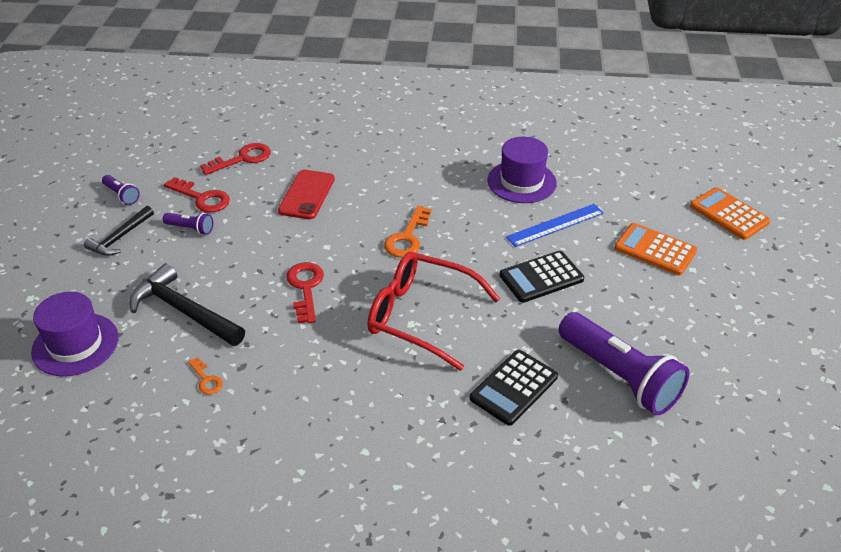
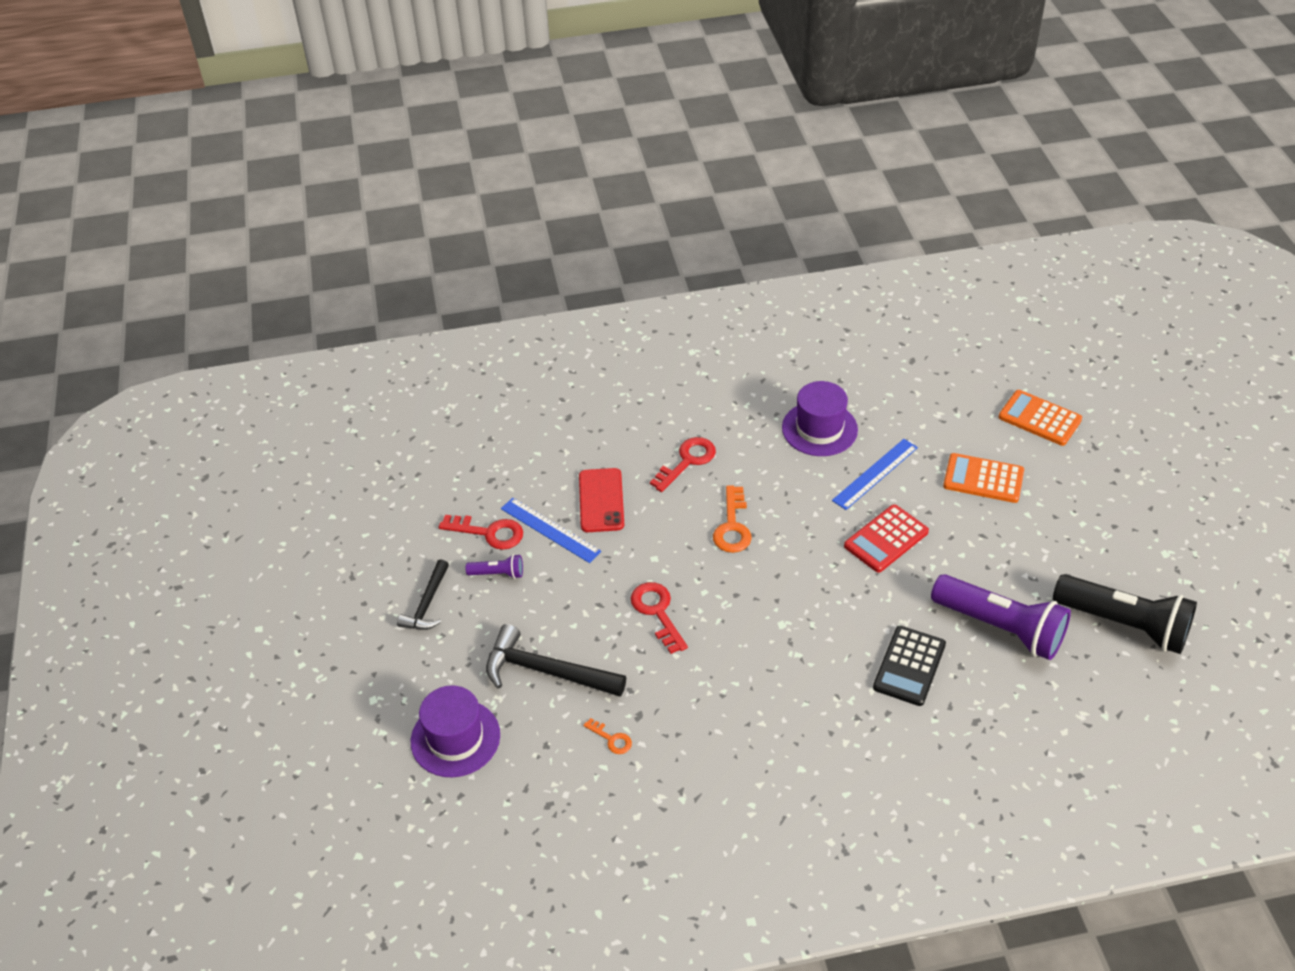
camera: 15 degrees left, 5 degrees up
purple flashlight [102,175,140,205] -> none
red key [200,143,271,175] -> red key moved to [650,437,716,492]
red glasses [367,252,500,371] -> none
black calculator [500,251,584,303] -> red calculator [844,504,929,573]
none -> blue ruler [501,498,601,563]
none -> black flashlight [1053,574,1197,654]

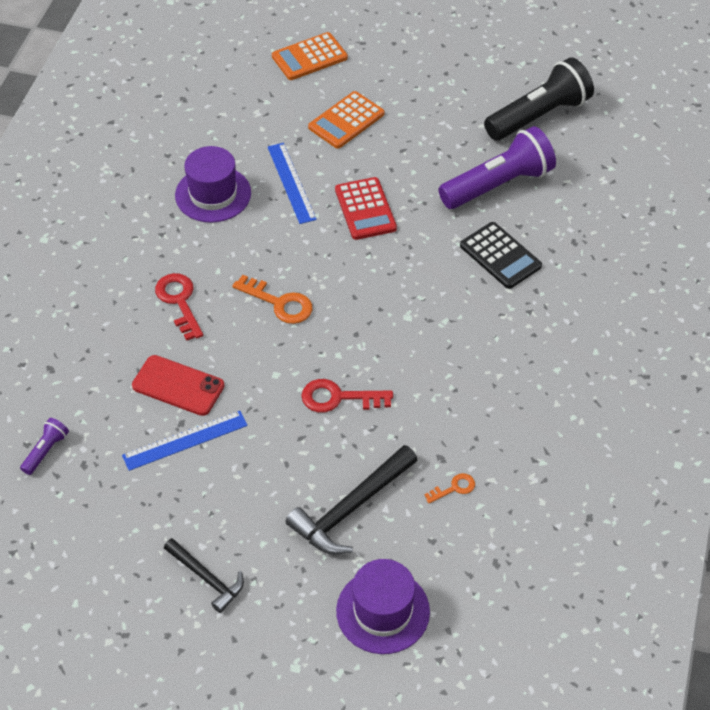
camera: 65 degrees left, 5 degrees up
red key [439,515,523,550] -> none
purple flashlight [466,554,523,579] -> purple flashlight moved to [20,418,69,475]

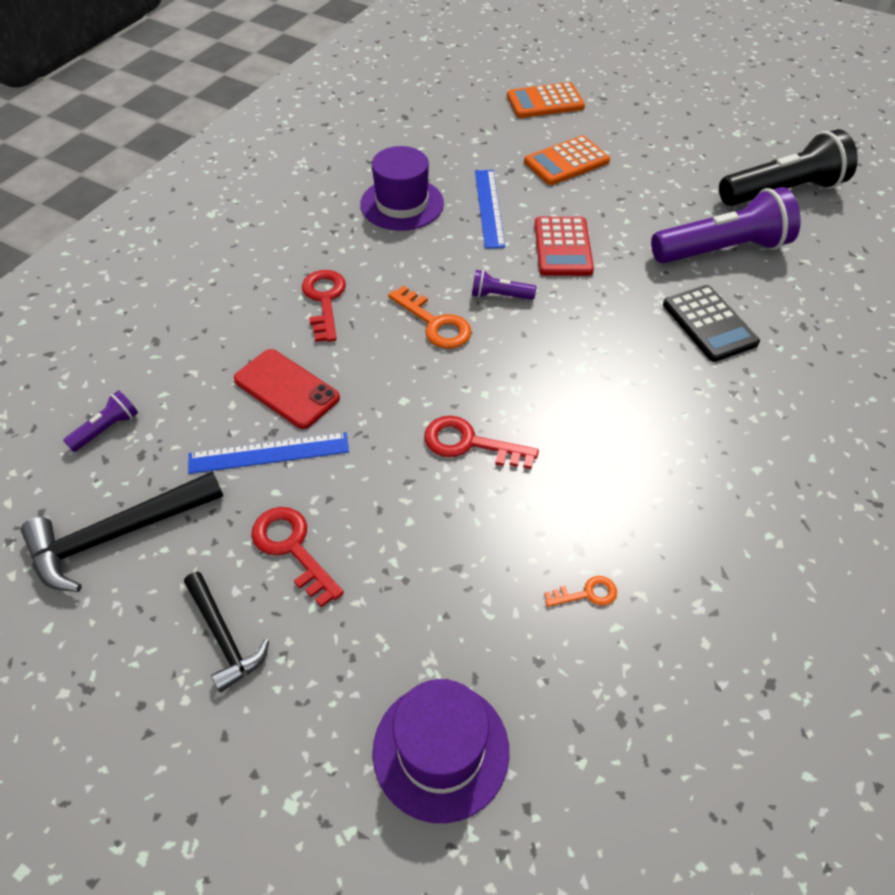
camera: 15 degrees right, 0 degrees up
black hammer [285,445,417,555] -> black hammer moved to [21,471,223,592]
none -> red key [251,507,344,608]
none -> purple flashlight [472,270,536,300]

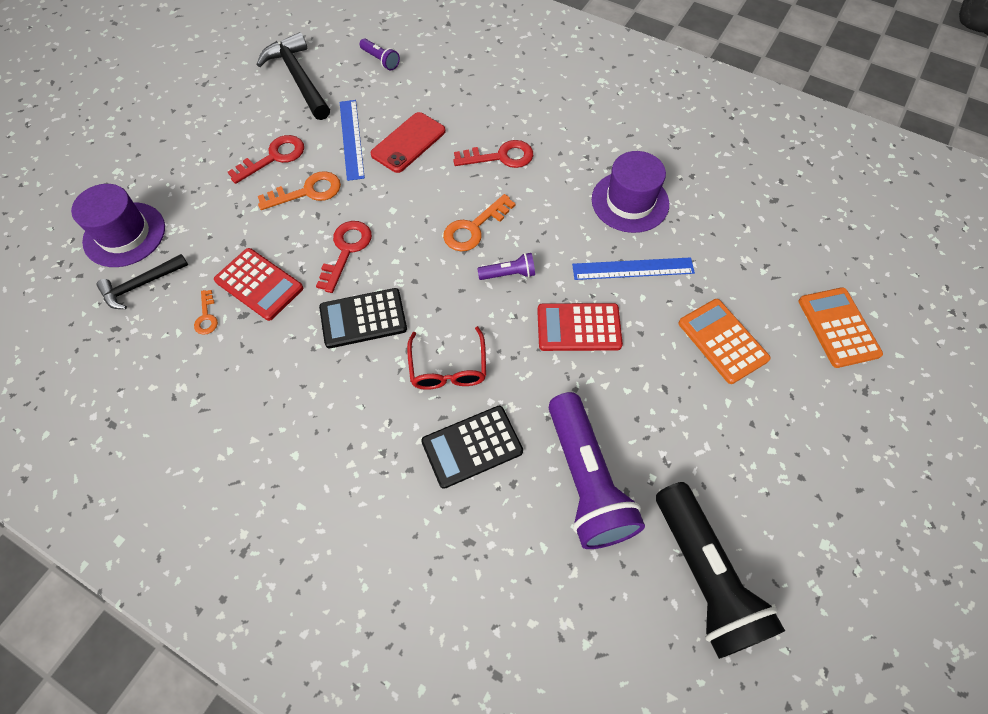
camera: 90 degrees right, 10 degrees up
black hammer [184,572,269,692] -> black hammer moved to [96,254,188,309]
purple flashlight [472,270,536,300] -> purple flashlight turned 75 degrees clockwise [477,253,535,280]
none -> red calculator [214,248,303,321]
none -> orange key [258,171,341,210]
none -> black calculator [319,288,407,348]
none -> red glasses [407,326,486,390]

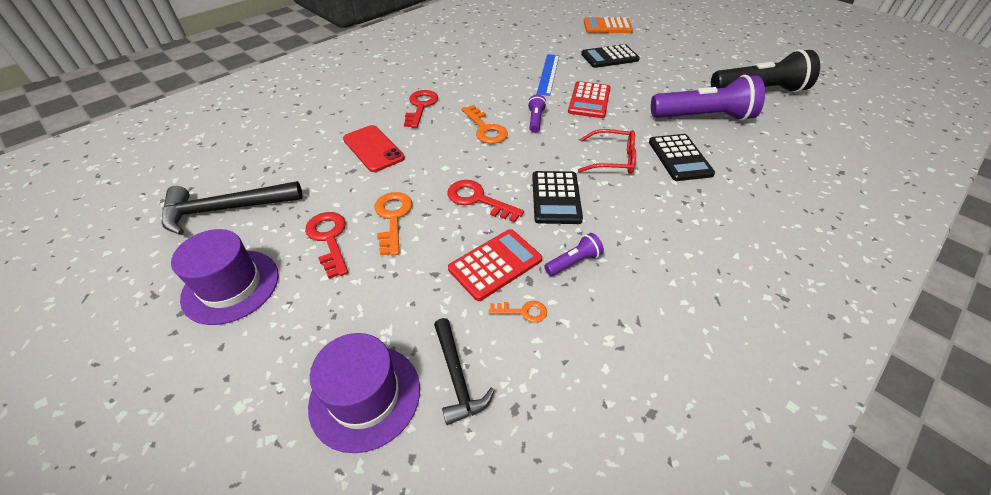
camera: 75 degrees left, 15 degrees down
blue ruler [340,100,365,181] -> none
purple flashlight [359,38,400,70] -> purple flashlight moved to [544,233,604,276]
purple hat [592,151,669,233] -> purple hat moved to [171,229,279,325]
orange calculator [678,299,771,384] -> black calculator [581,44,640,68]

